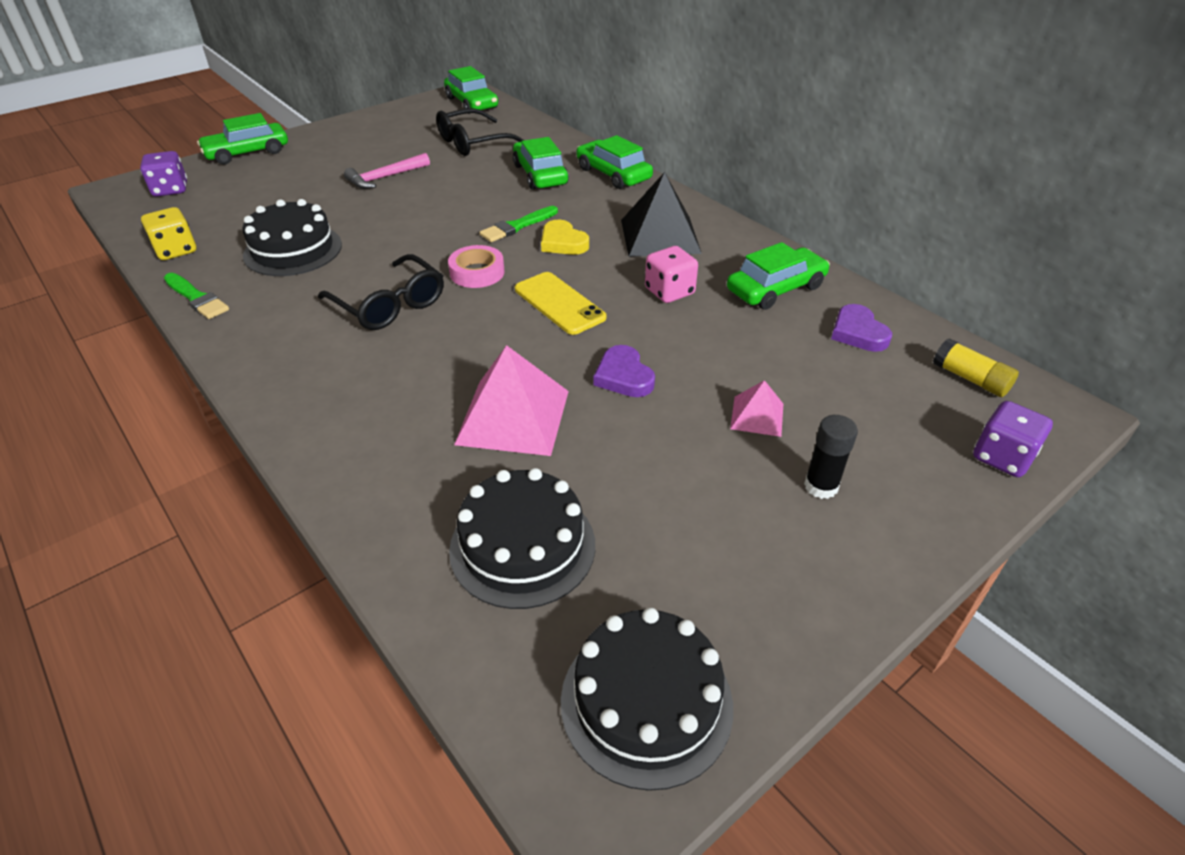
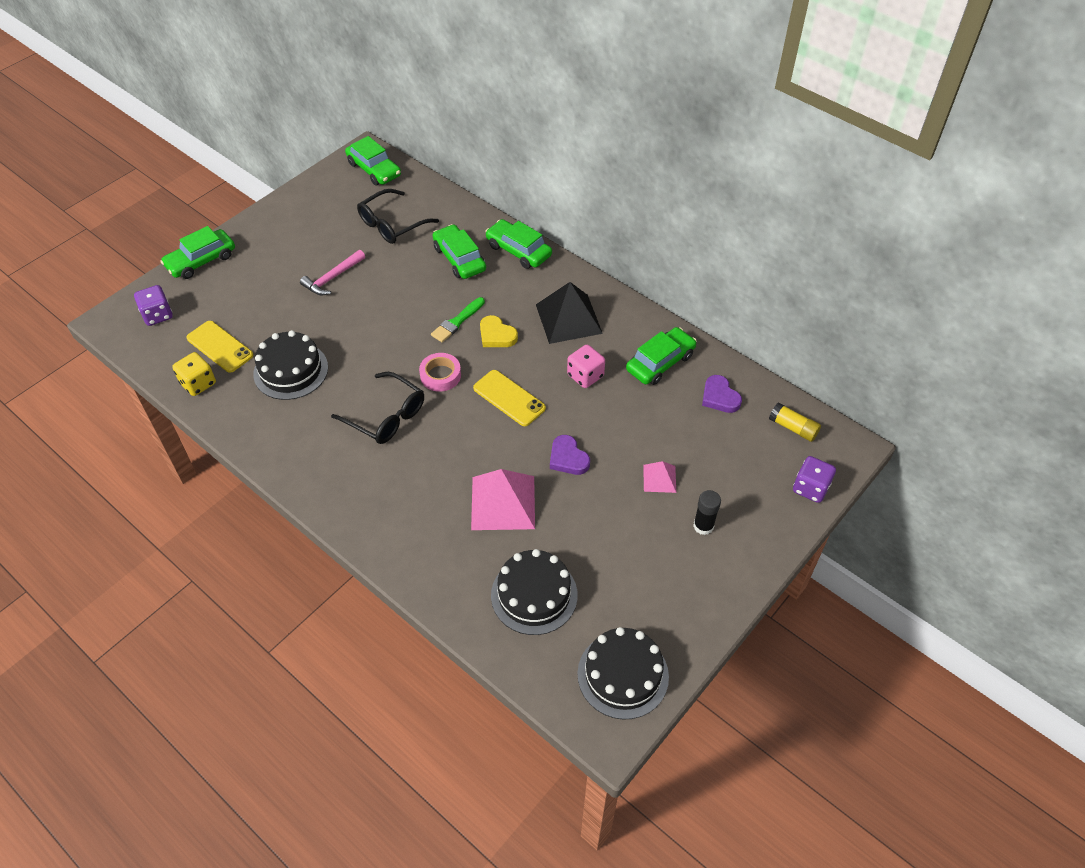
camera: 10 degrees left, 10 degrees up
green brush [164,273,229,319] -> none
none -> yellow phone [186,321,254,373]

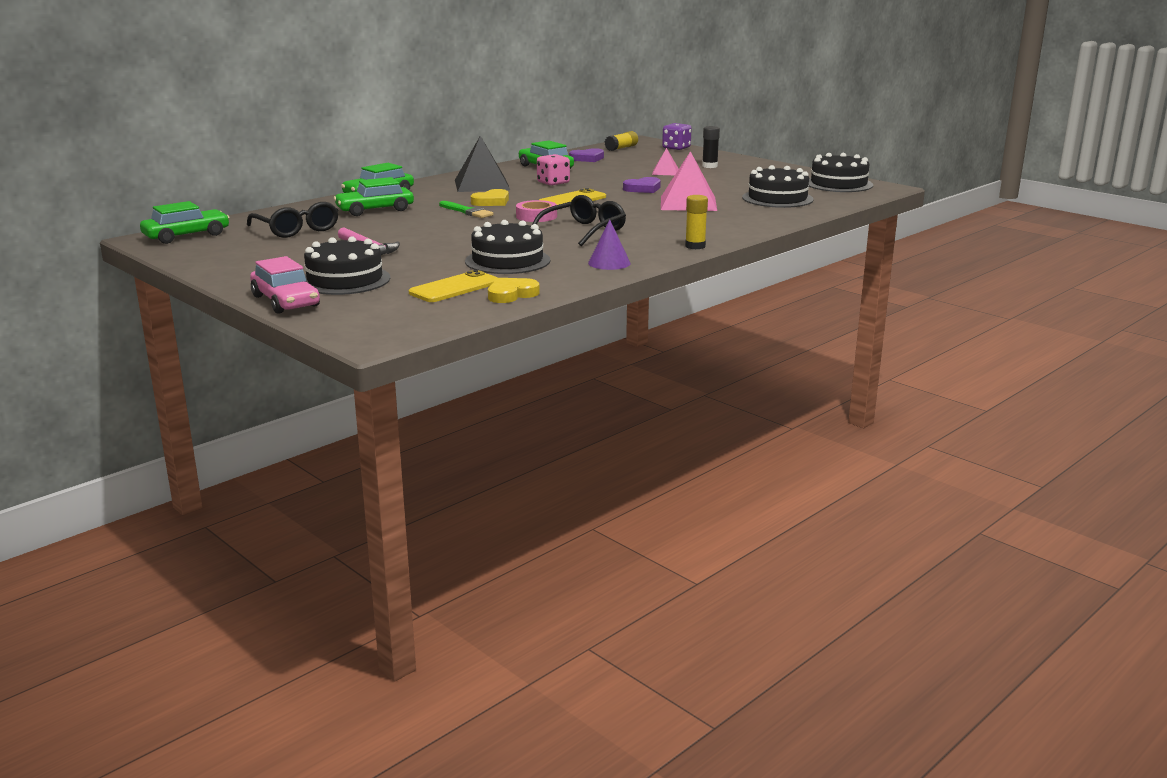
camera: 85 degrees left, 30 degrees down
purple dice [134,285,173,326] -> none
green car [160,226,235,279] -> pink car [250,256,320,314]
yellow dice [172,352,216,396] -> yellow heart [488,278,540,303]
none -> black cake [304,236,391,295]
none -> purple cone [588,220,631,270]
none -> yellow glue stick [685,195,708,249]

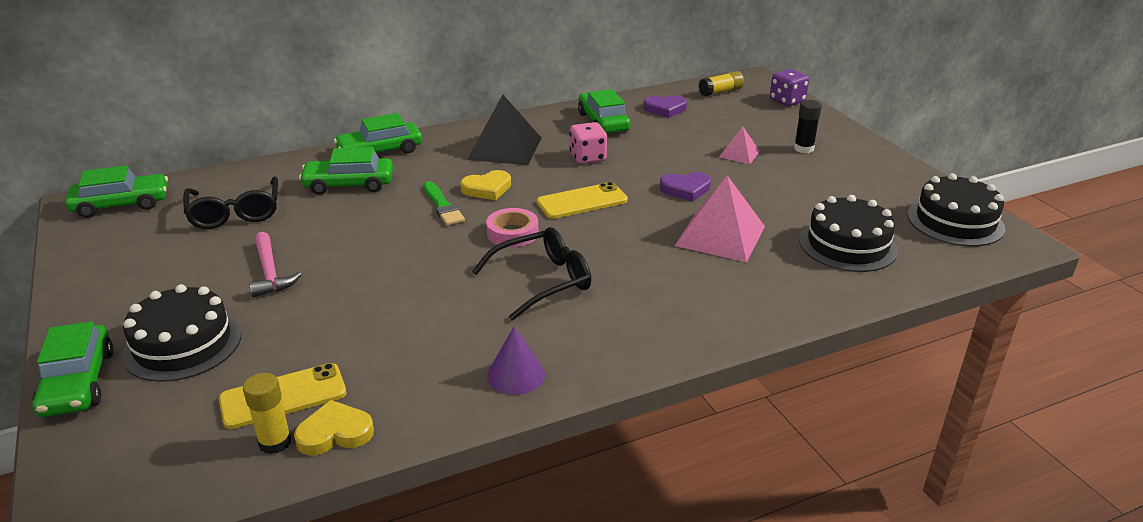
camera: 20 degrees right, 10 degrees up
pink car [250,256,320,314] -> green car [32,321,113,417]
black cake [465,220,550,274] -> none
yellow glue stick [685,195,708,249] -> yellow glue stick moved to [243,373,292,454]

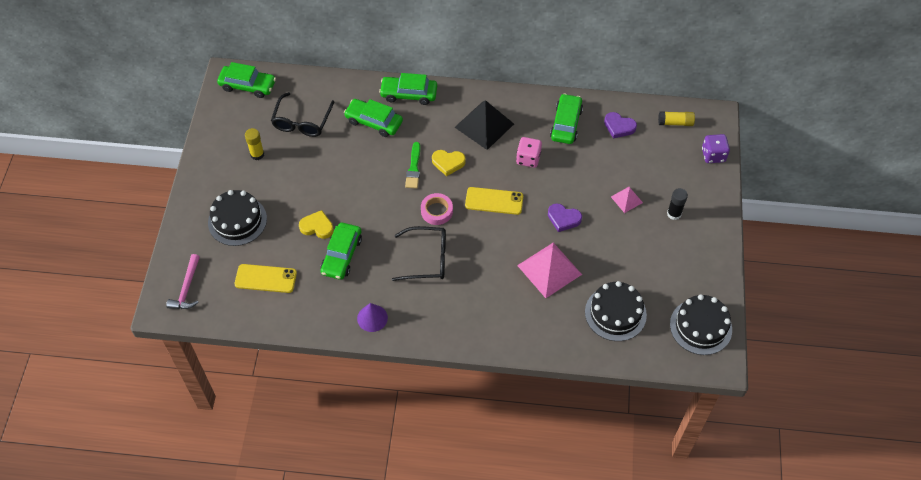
camera: 30 degrees right, 25 degrees up
green car [32,321,113,417] -> green car moved to [320,223,362,280]
yellow glue stick [243,373,292,454] -> yellow glue stick moved to [245,128,264,160]
pink hammer [249,232,302,298] -> pink hammer moved to [166,254,200,309]
yellow heart [294,400,374,455] -> yellow heart moved to [299,210,334,239]

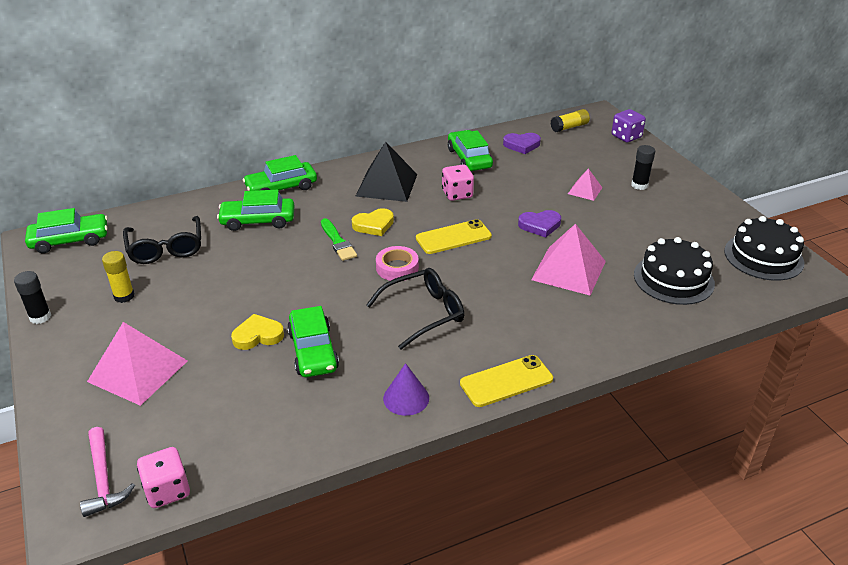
camera: 30 degrees left, 20 degrees down
black cake [208,190,267,246] -> pink pyramid [87,322,188,406]
yellow phone [235,264,297,293] -> yellow phone moved to [460,355,553,407]
none -> black glue stick [14,271,51,324]
none -> pink dice [137,447,190,508]

